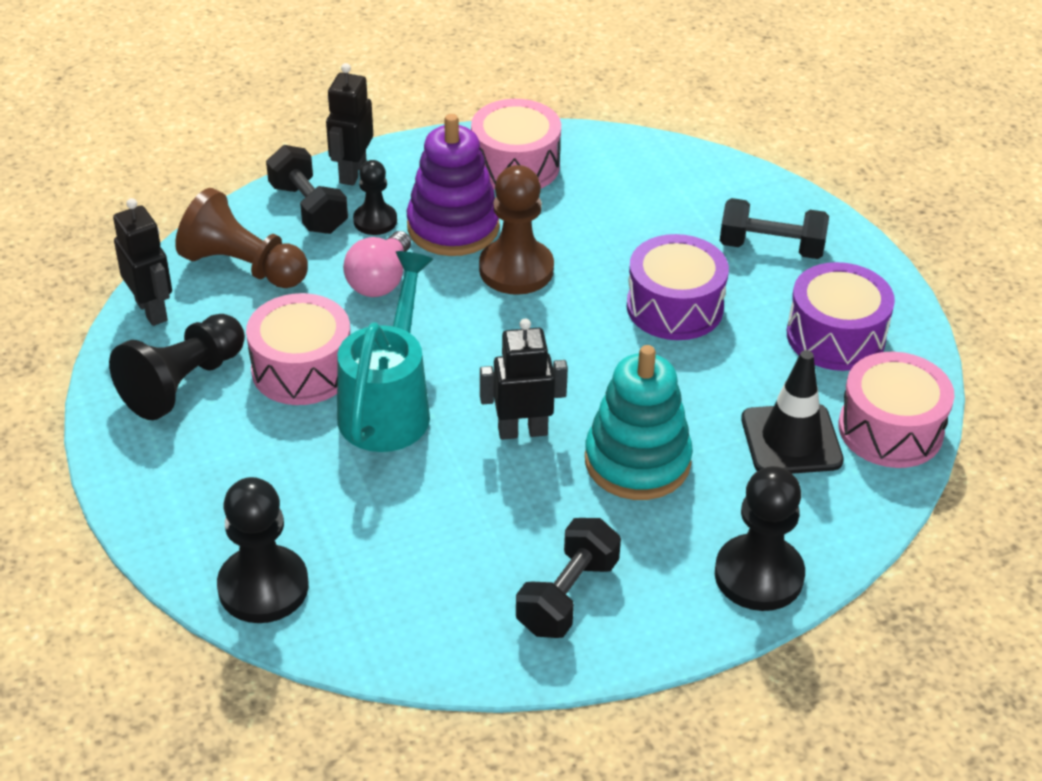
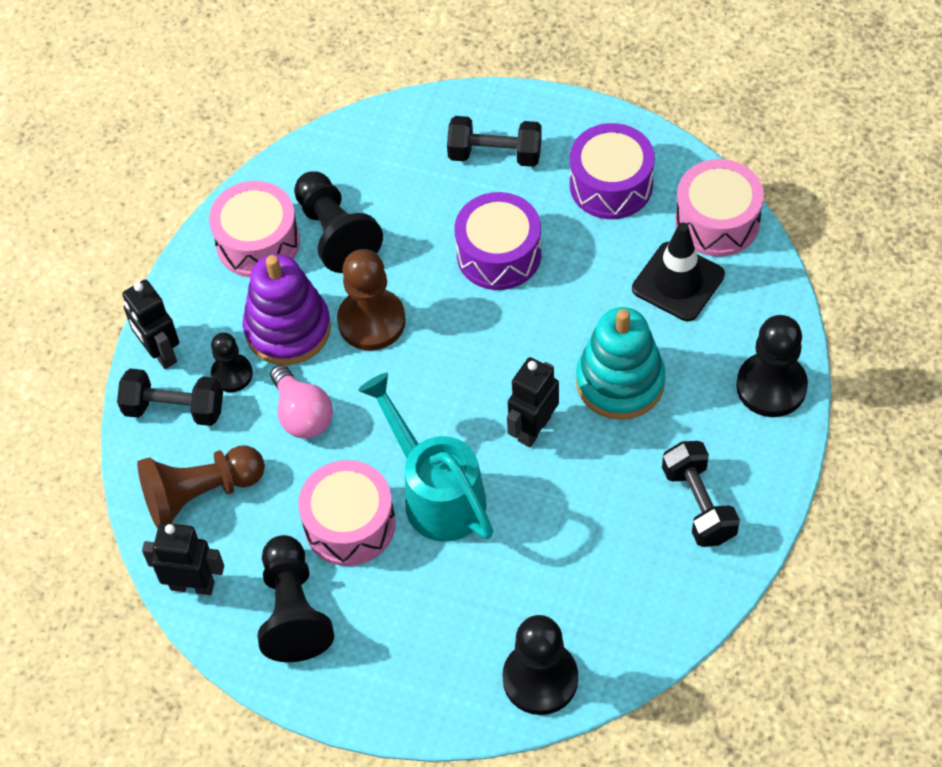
camera: 45 degrees left, 15 degrees up
black dumbbell [720,198,829,259] -> black dumbbell turned 45 degrees clockwise [447,116,542,167]
none -> black pawn [294,171,383,273]

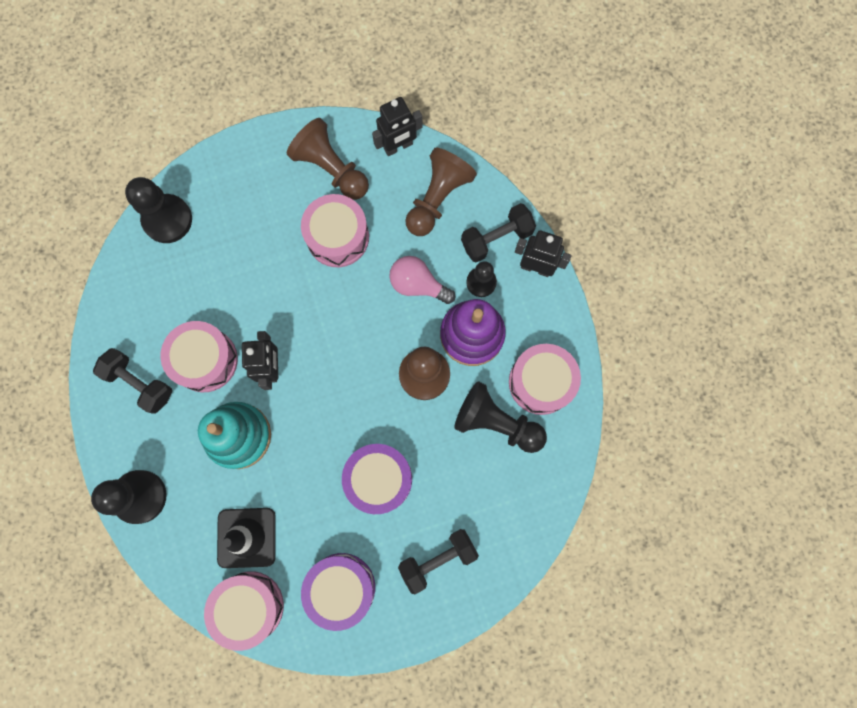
camera: 140 degrees right, 20 degrees up
black pawn [257,535,334,662] -> brown pawn [287,118,369,200]
turquoise watering can [358,373,493,542] -> none
none -> pink drum [160,321,238,392]

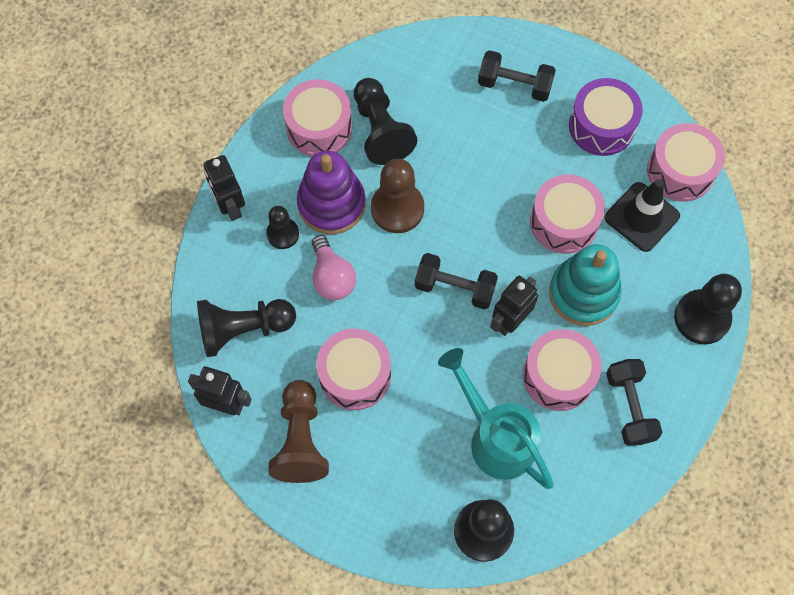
camera: 135 degrees left, 10 degrees down
purple drum [342,444,412,514] -> none
brown pawn [405,148,477,236] -> black pawn [197,299,296,357]
black dumbbell [461,203,536,263] -> black dumbbell moved to [415,253,498,309]
none -> turquoise watering can [438,348,554,489]
none -> pink drum [530,174,605,254]

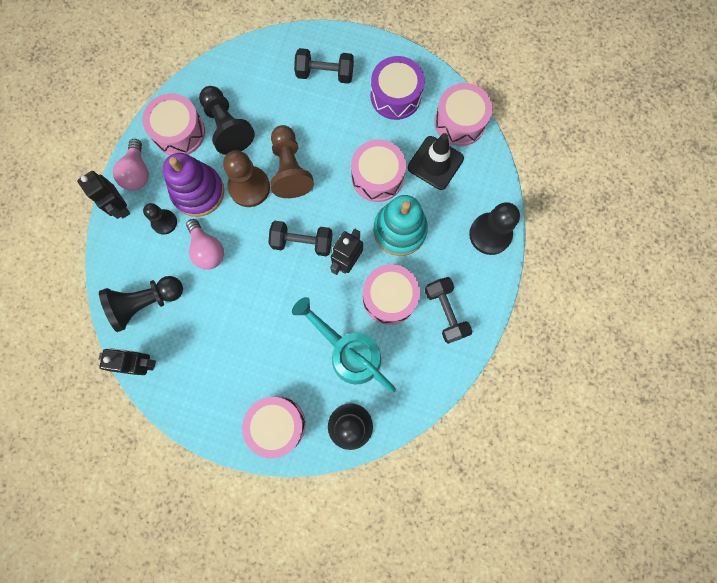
camera: 10 degrees left, 10 degrees up
brown pawn [268,380,329,483] -> brown pawn moved to [270,125,314,198]
pink drum [316,329,391,410] -> pink drum moved to [242,396,306,459]
none -> pink light bulb [113,139,149,191]

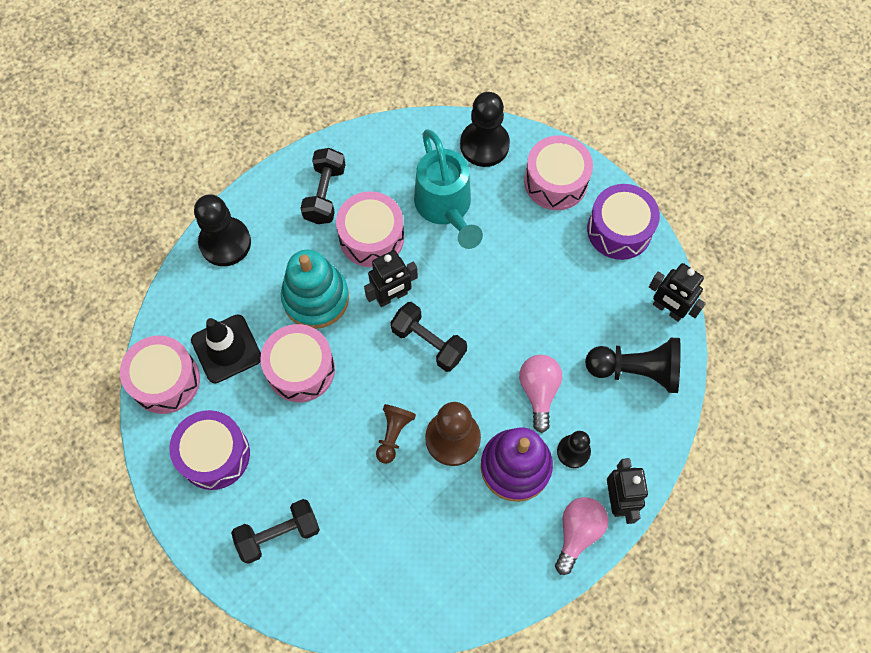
camera: 150 degrees left, 10 degrees down
pink drum [143,93,205,155] -> none
black pawn [199,86,255,155] -> none
brown pawn [270,125,314,198] -> brown pawn [376,404,416,464], size x0.60
black dumbbell [294,48,354,84] -> black dumbbell turned 60 degrees counterclockwise [231,499,320,564]
none -> purple drum [587,184,660,260]

